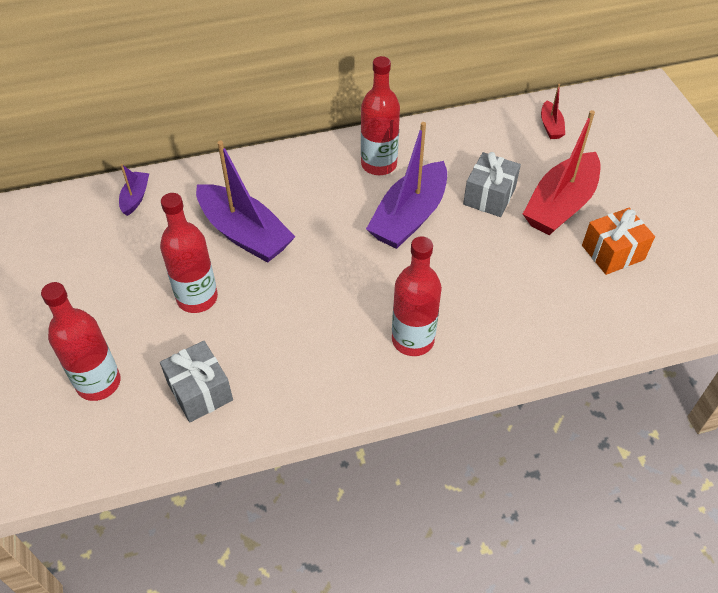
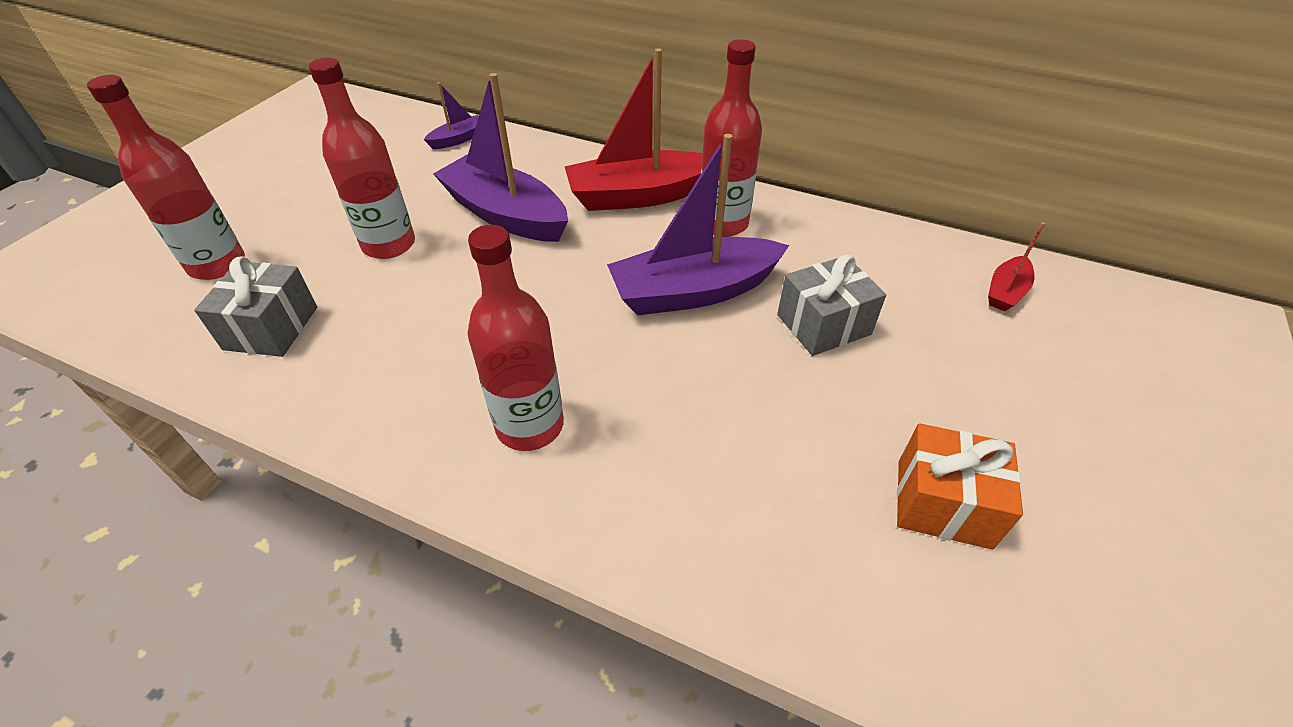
camera: 40 degrees right, 5 degrees down
purple boat [196,141,295,263] -> purple boat turned 135 degrees clockwise [433,73,568,242]
red boat [523,110,601,235] -> red boat moved to [564,48,703,211]

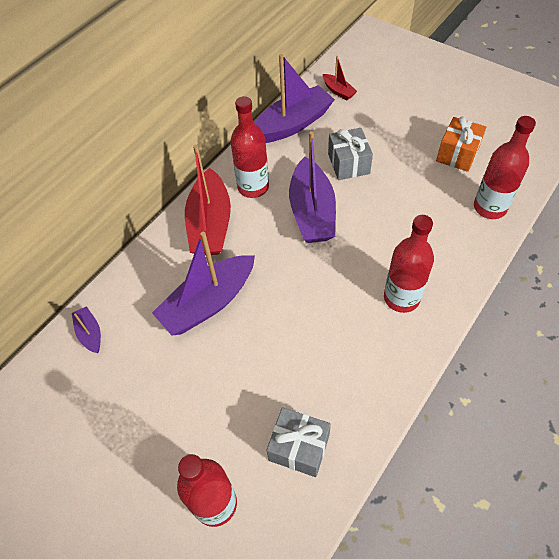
camera: 75 degrees left, 10 degrees up
red bottle [309,58,415,259] -> red bottle moved to [474,116,536,219]
none -> purple boat [254,54,335,143]

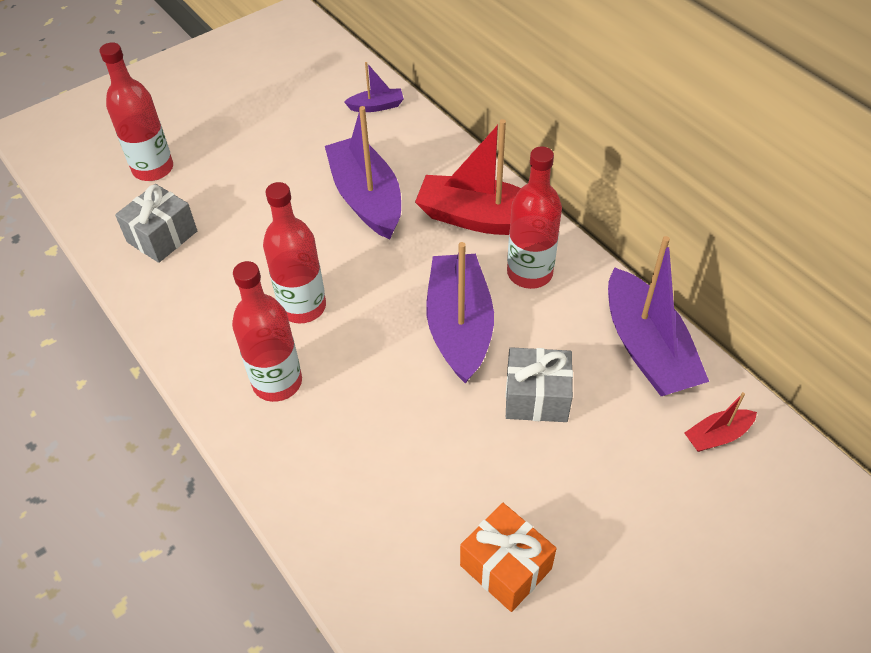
camera: 105 degrees right, 5 degrees down
purple boat [289,131,336,243] -> purple boat turned 75 degrees clockwise [426,242,494,384]
red bottle [474,116,536,219] -> red bottle moved to [263,182,326,323]

